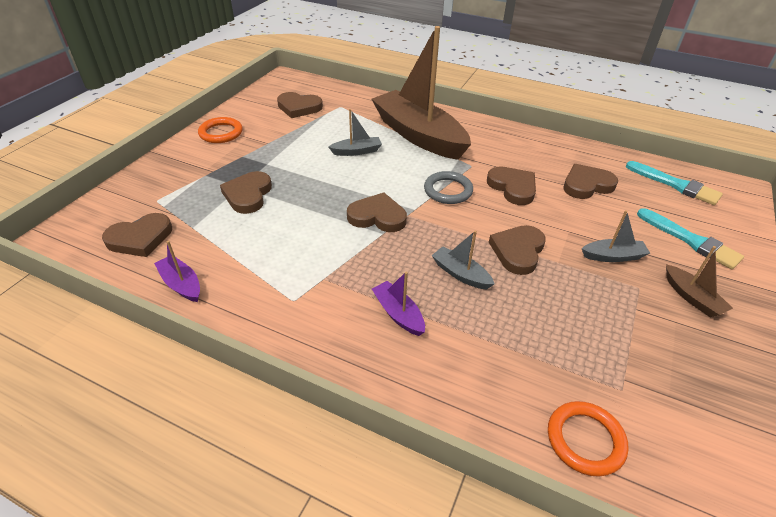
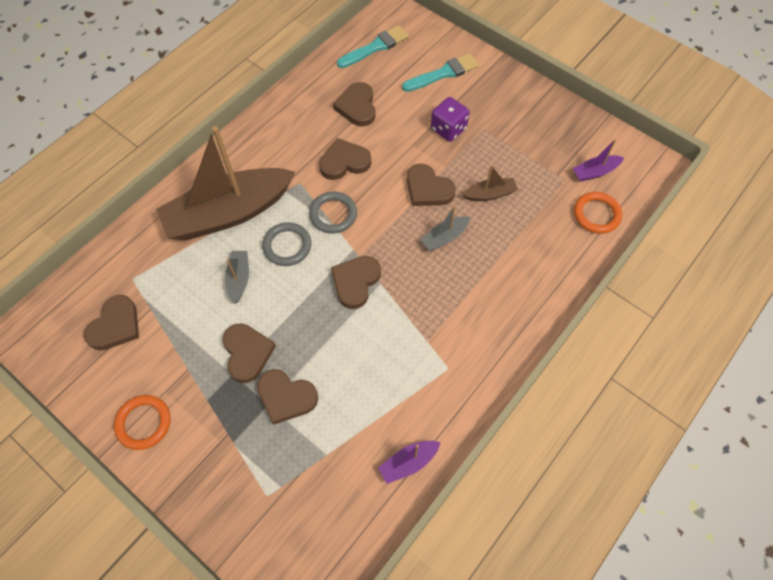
camera: 75 degrees left, 20 degrees up
brown heart [102,213,172,257] -> brown heart moved to [223,324,276,383]
purple boat [372,272,425,336] -> purple boat moved to [573,139,624,182]
grey boat [582,210,650,262] -> purple dice [431,97,470,142]
brown boat [666,246,733,317] -> brown boat moved to [462,165,518,201]
none -> grey ring [262,222,311,266]

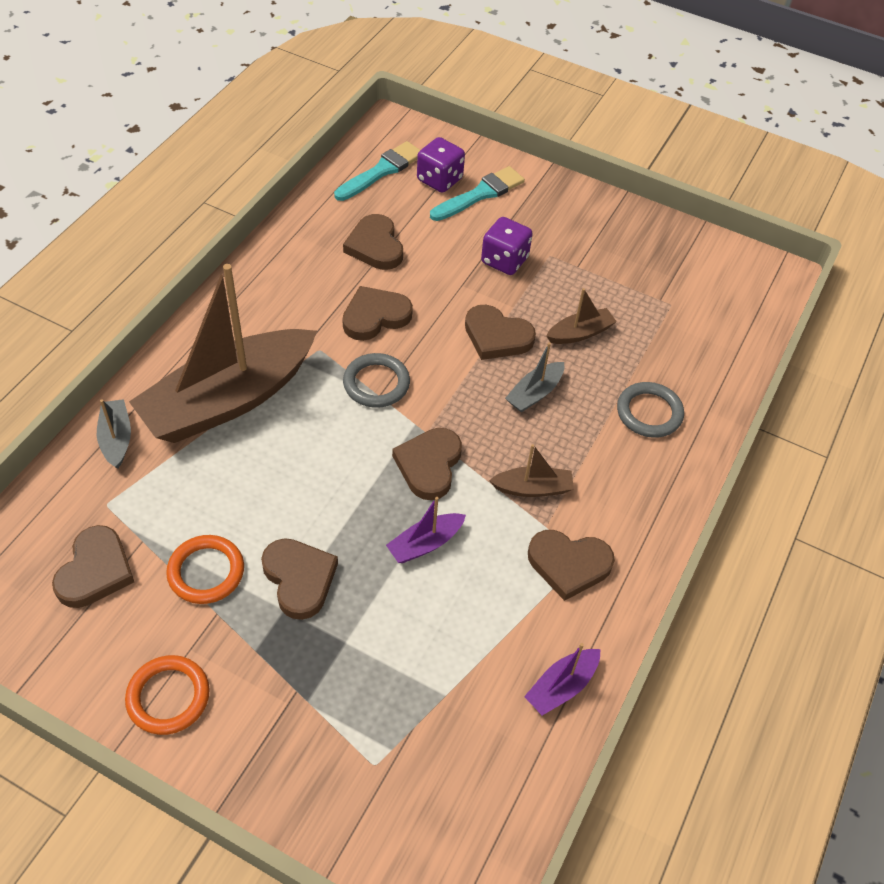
camera: 15 degrees left, 10 degrees down
grey boat [225,251,249,304] -> grey boat moved to [97,399,131,469]
brown heart [257,369,318,425] -> brown heart moved to [528,530,615,601]
grey ring [262,222,311,266] -> grey ring moved to [617,382,684,438]
purple boat [573,139,624,182] -> purple boat moved to [386,497,466,563]
orange ring [574,192,622,234] -> orange ring moved to [166,535,244,604]
none -> purple dice [417,137,465,193]
none -> brown boat [489,444,574,497]

